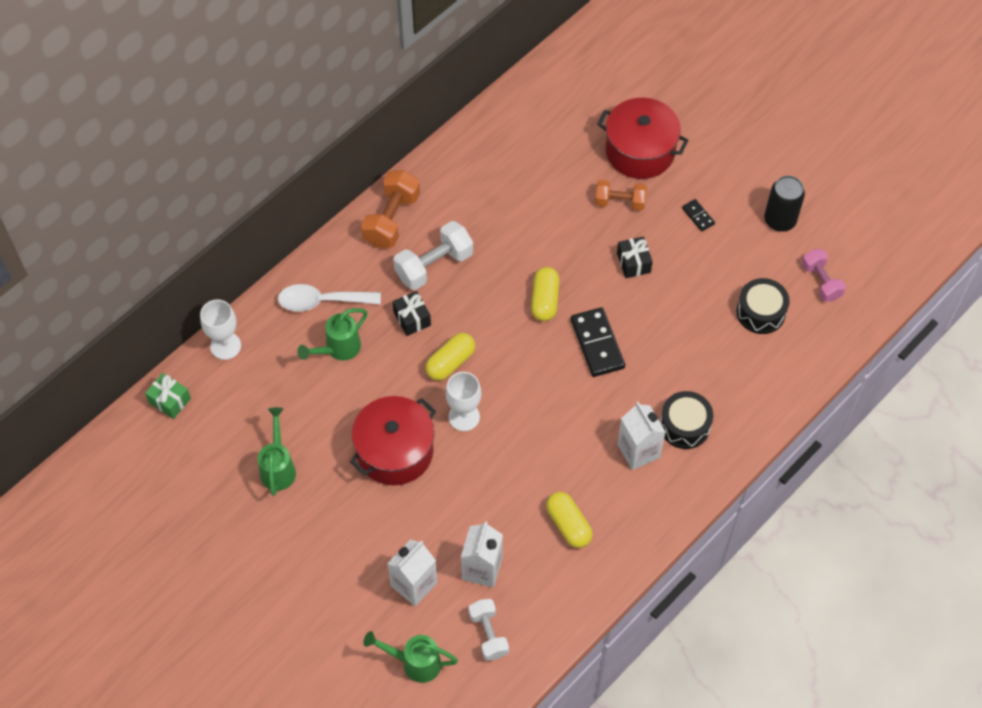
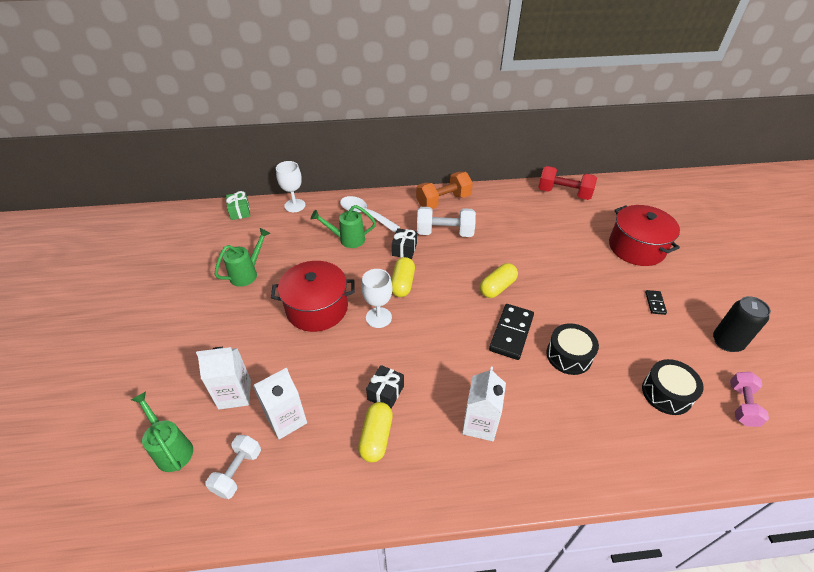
camera: 40 degrees right, 15 degrees down
yellow capsule [425,333,475,381] -> yellow capsule turned 75 degrees counterclockwise [391,257,415,297]
orange dumbbell [595,180,647,210] -> none
black gift [617,236,653,278] -> black gift moved to [366,365,404,409]
black drum [660,391,713,449] -> black drum moved to [546,323,599,375]
none -> red dumbbell [538,166,597,200]

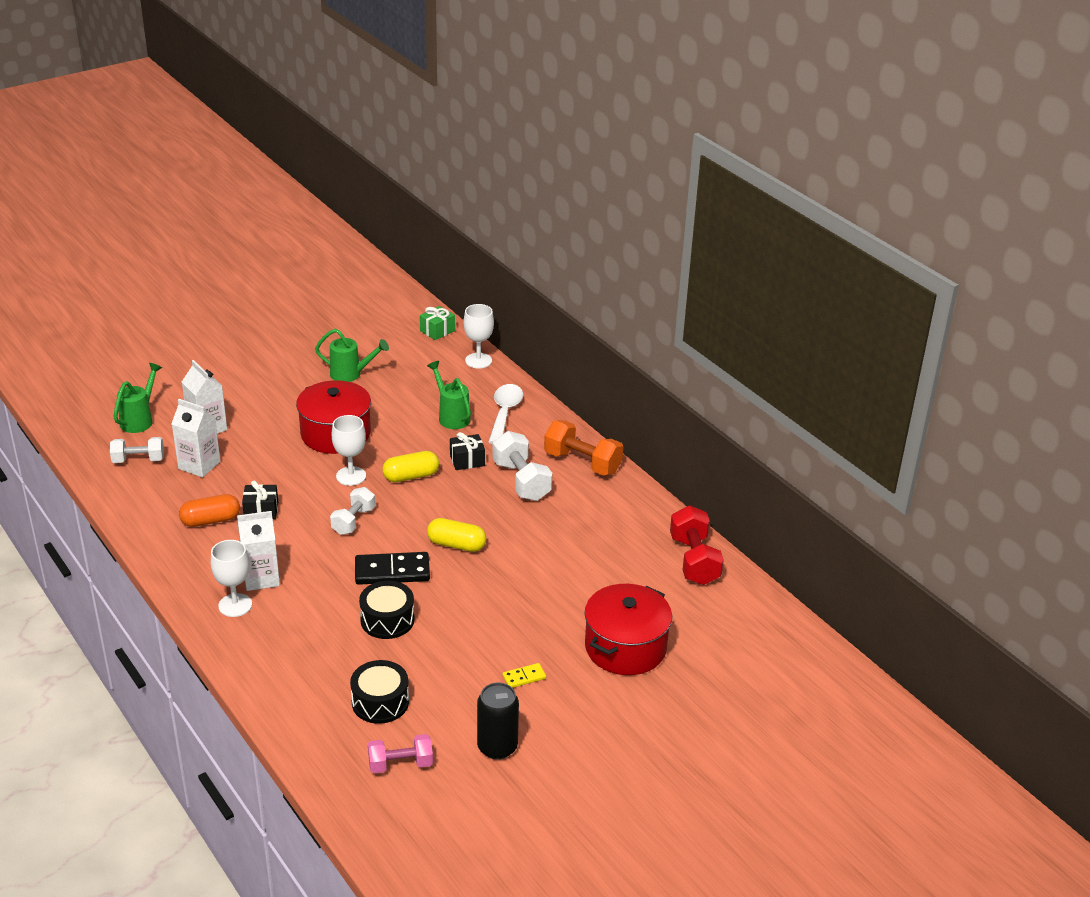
camera: 60 degrees right, 10 degrees down
yellow capsule [358,402,393,462] -> orange capsule [179,494,240,527]
black domino [645,290,667,315] -> yellow domino [503,663,546,688]
none -> white goblet [211,540,252,617]
none -> white dumbbell [330,487,375,535]

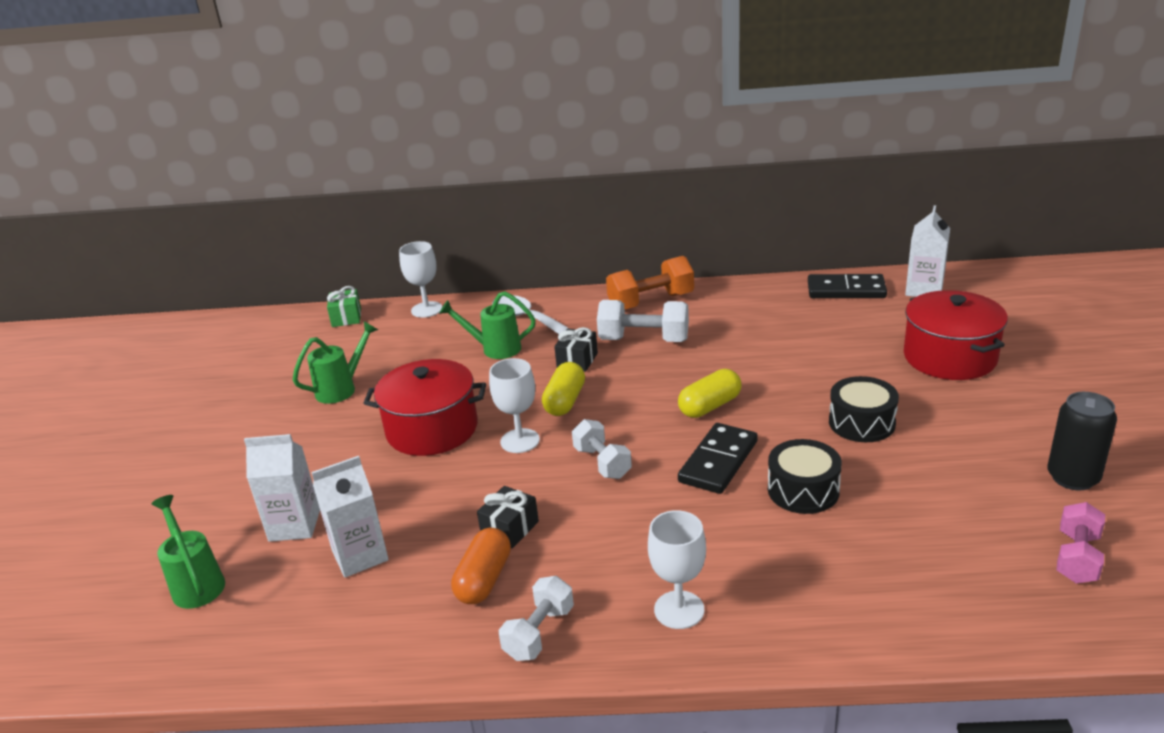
camera: 50 degrees left, 5 degrees down
white dumbbell [110,437,164,463] -> white dumbbell moved to [499,576,574,661]
white carton [237,511,280,591] -> white carton moved to [905,205,950,297]
black drum [350,660,409,724] -> black drum moved to [829,376,899,442]
yellow domino [503,663,546,688] -> none
red dumbbell [670,506,724,585] -> black domino [808,274,887,298]

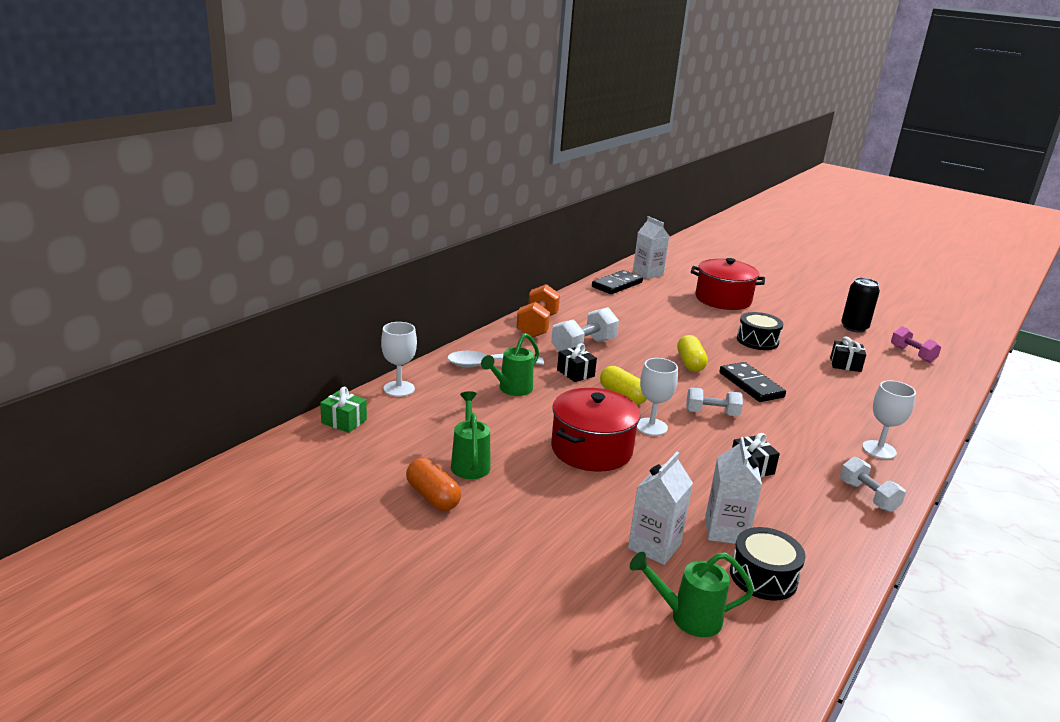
camera: 60 degrees left, 5 degrees down
orange capsule [451,528,511,604] -> orange capsule moved to [406,458,461,511]
black drum [768,439,842,514] -> black drum moved to [730,527,806,601]
none -> black gift [830,336,866,372]

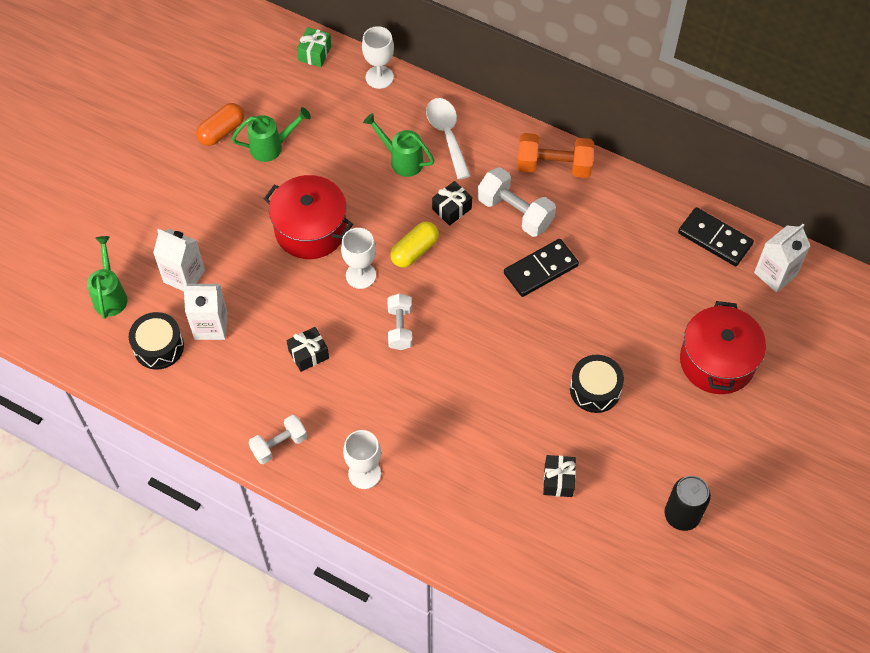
camera: 85 degrees right, 35 degrees up
yellow capsule [677,335,708,372] -> none
black domino [719,362,786,402] -> black domino moved to [504,239,579,297]
pink dumbbell [891,326,941,363] -> none

